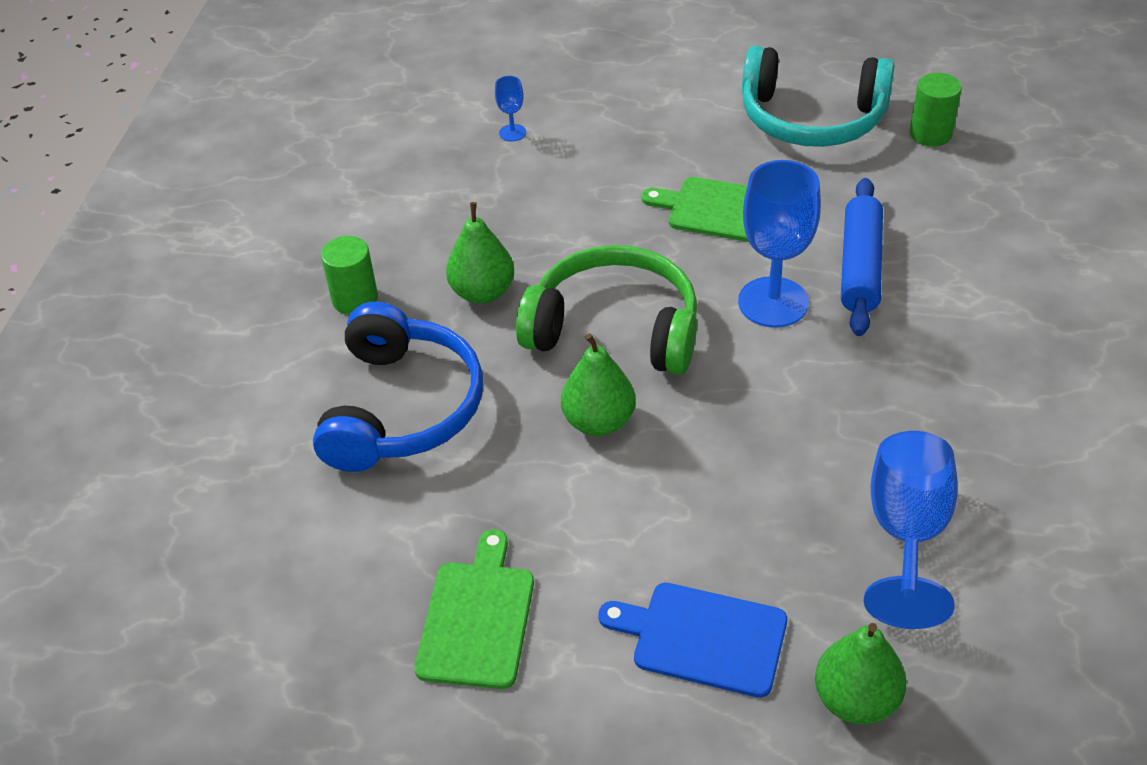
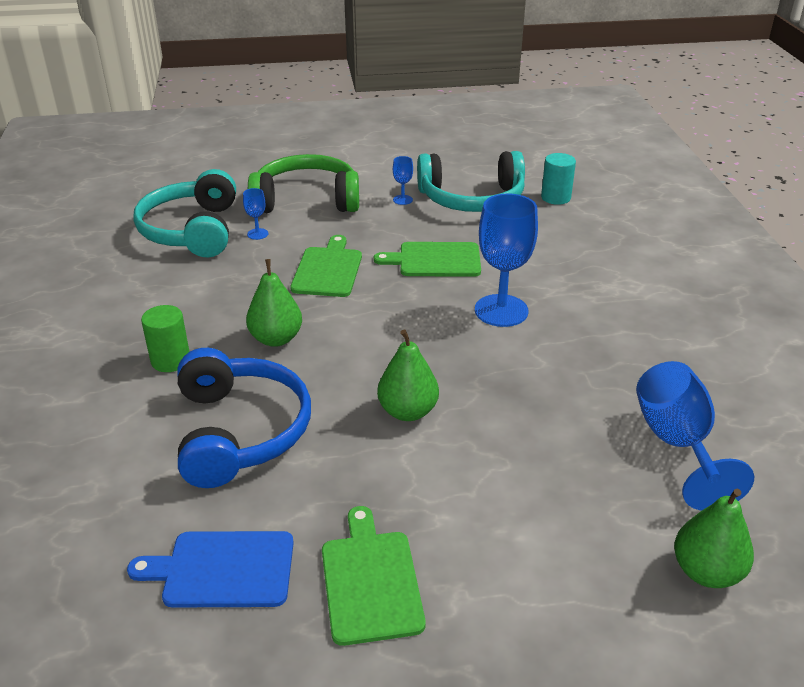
camera: 20 degrees left, 10 degrees down
green headphones [516,245,697,375] -> green headphones moved to [248,154,359,213]
blue cutting board [598,583,787,698] -> blue cutting board moved to [127,531,294,607]
blue rolling pin [841,178,883,336] -> none
green cylinder [910,73,962,147] -> turquoise cylinder [541,153,576,205]
none -> turquoise headphones [133,169,236,257]
none -> green cutting board [290,235,362,297]
none -> blue goblet [393,156,413,205]

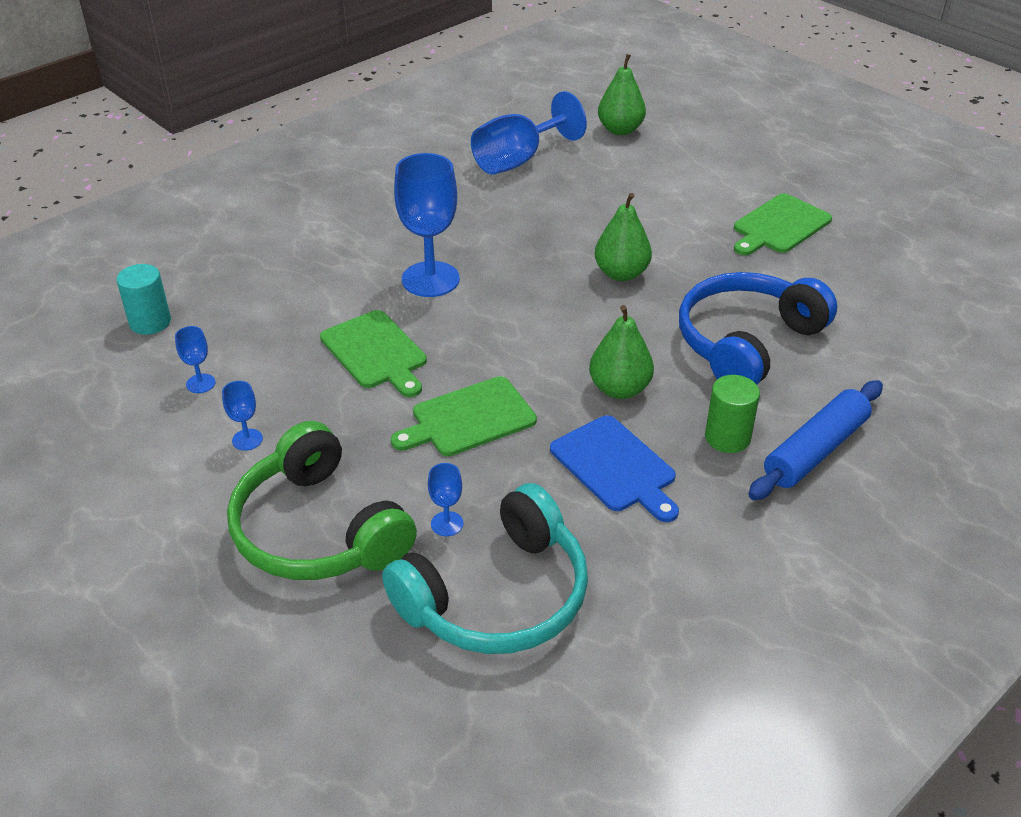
camera: 125 degrees left, 5 degrees up
blue cutting board [127,531,294,607] -> blue cutting board moved to [550,415,679,522]
turquoise headphones [417,151,525,212] -> blue goblet [175,326,215,393]
none -> blue rolling pin [748,380,883,500]

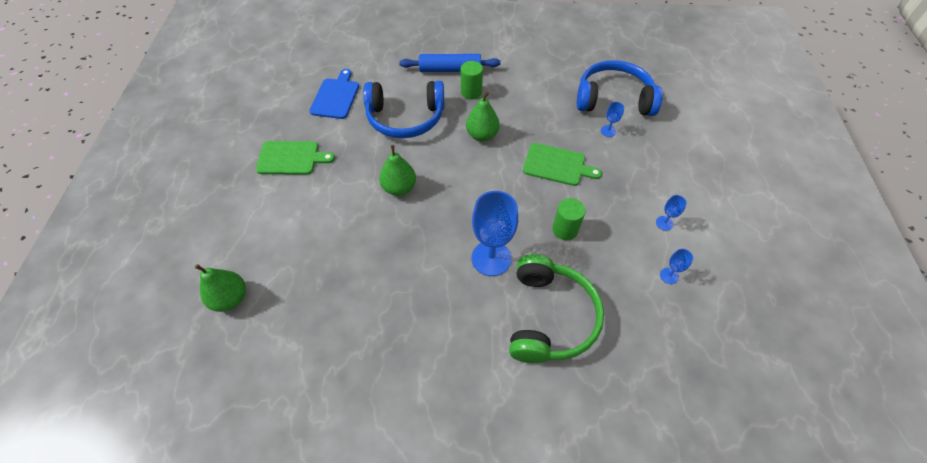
camera: 135 degrees left, 15 degrees up
turquoise cylinder [116,264,171,335] -> none
green headphones [227,421,417,580] -> green headphones moved to [509,254,604,363]
green cutting board [320,310,427,397] -> green cylinder [552,198,586,240]
turquoise headphones [382,483,588,654] -> blue headphones [577,60,663,116]
blue goblet [471,91,587,175] -> none
blue cutting board [550,415,679,522] -> blue cutting board moved to [309,69,359,119]

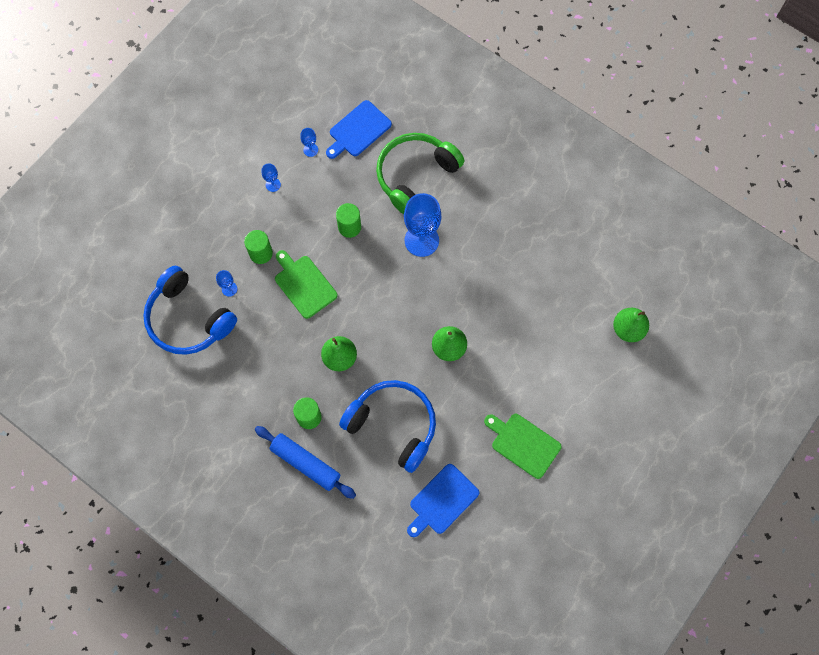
camera: 145 degrees left, 15 degrees up
none -> green cylinder [244,230,273,264]
none -> blue cutting board [326,100,392,159]

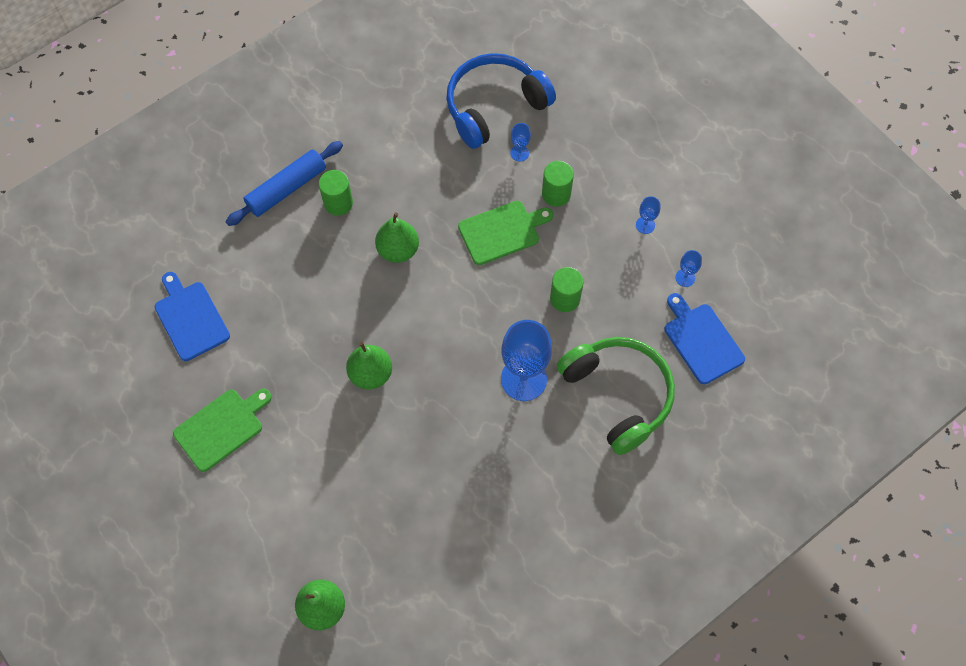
camera: 105 degrees right, 5 degrees down
blue headphones [339,380,436,473] -> none

